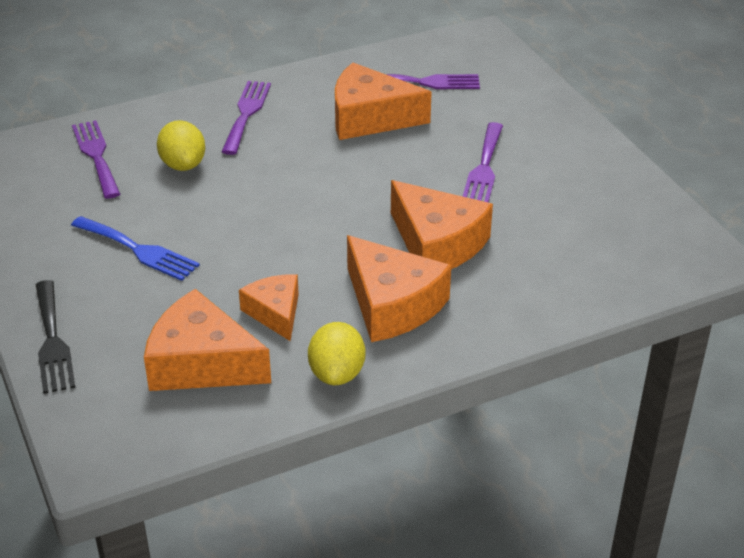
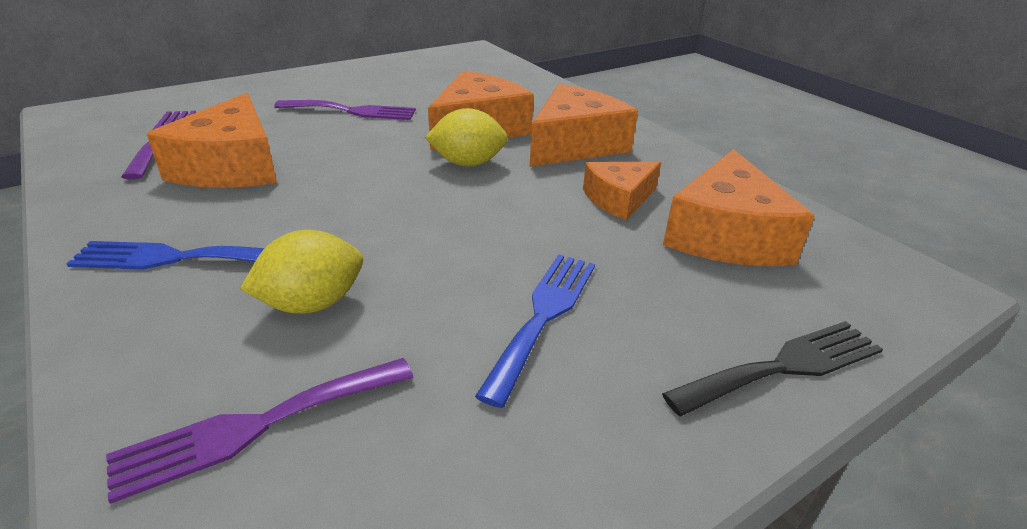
camera: 100 degrees left, 5 degrees down
purple fork [222,81,271,155] -> blue fork [67,241,265,270]
yellow lemon [308,322,365,385] -> yellow lemon moved to [425,108,508,167]

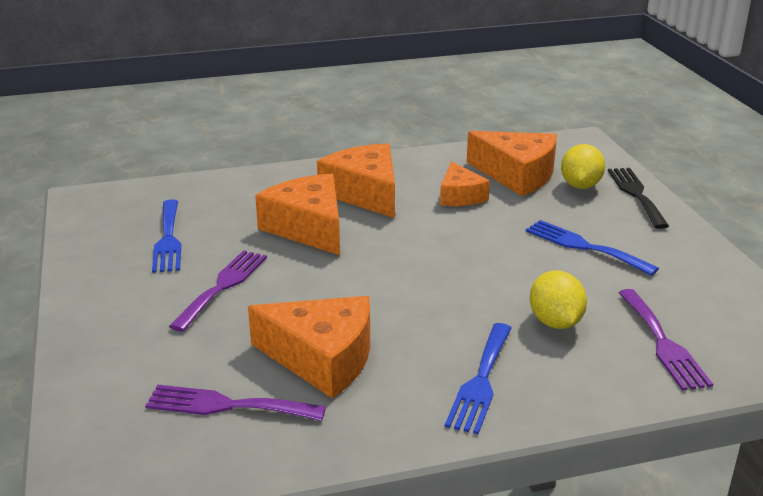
camera: 70 degrees left, 5 degrees down
yellow lemon [425,108,508,167] -> yellow lemon moved to [561,144,605,189]
none -> blue fork [152,199,182,273]

